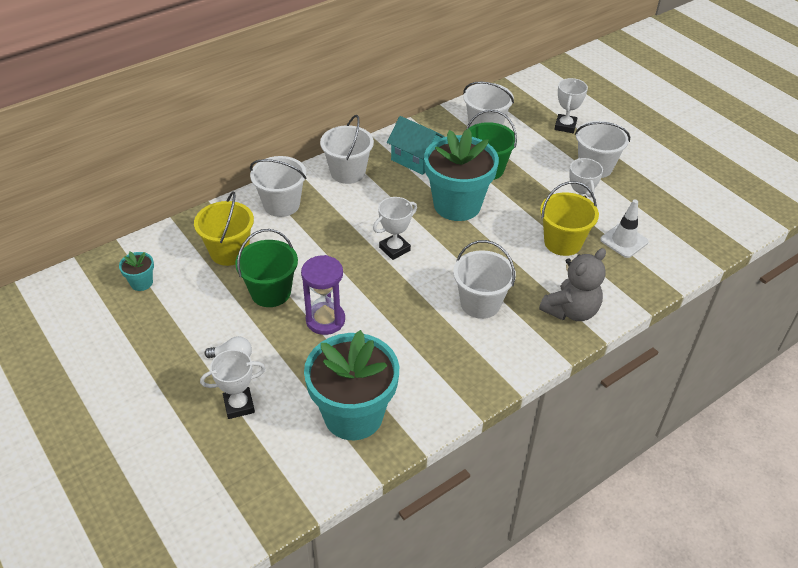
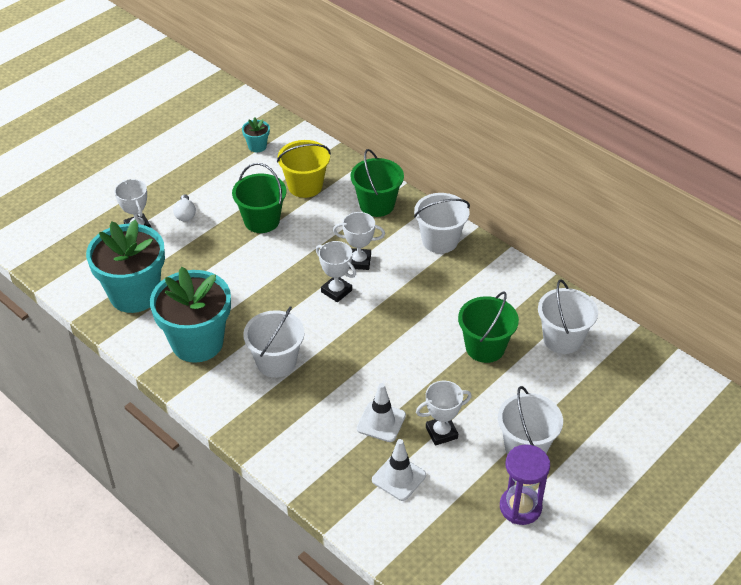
camera: 80 degrees right, 0 degrees up
white bucket [250,156,306,217] -> green bucket [350,149,404,217]
purple hourglass [301,255,345,335] -> purple hourglass moved to [500,445,550,525]
turquoise house [387,116,445,175] -> none
turquoise flower pot [424,128,499,221] -> turquoise flower pot moved to [150,267,231,363]
grey teddy bear [539,248,606,321] -> none
yellow bucket [540,181,599,256] -> white traffic cone [357,383,406,442]
white trophy [554,78,588,133] -> white trophy moved to [333,212,385,270]

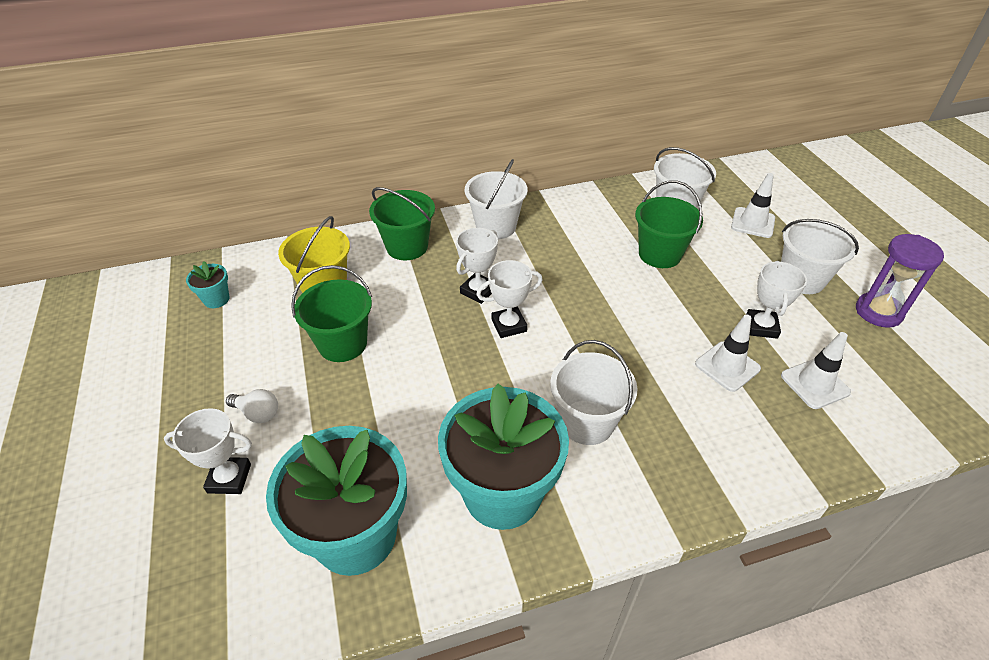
camera: 60 degrees left, 0 degrees up
none -> white traffic cone [731,173,775,238]

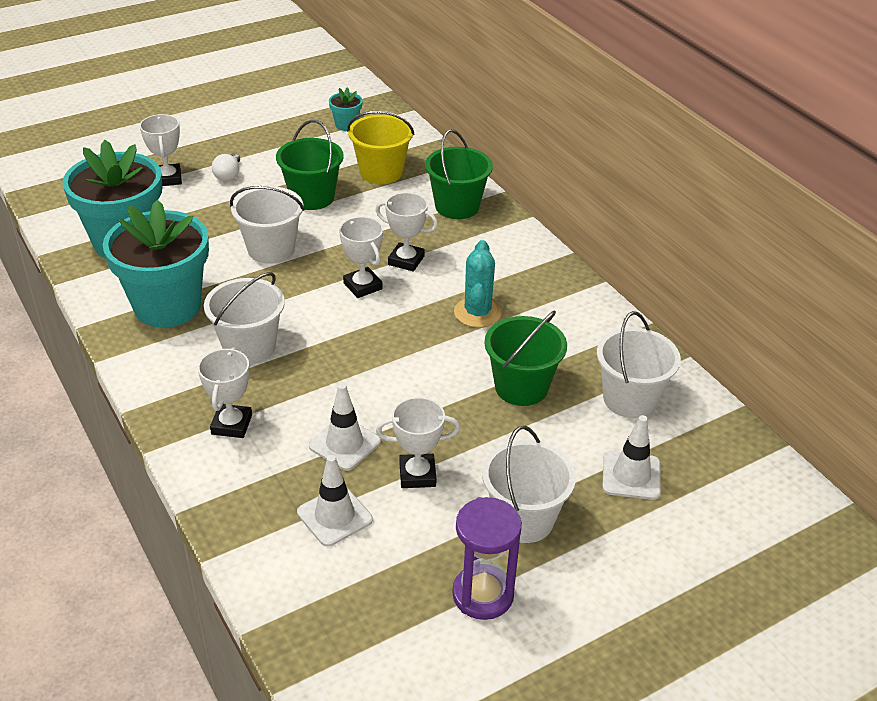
camera: 75 degrees right, 5 degrees down
white bucket [465,159,528,239] -> white bucket moved to [230,186,304,264]
none -> white trophy [198,348,252,438]
none -> turquoise cactus [454,240,502,328]

